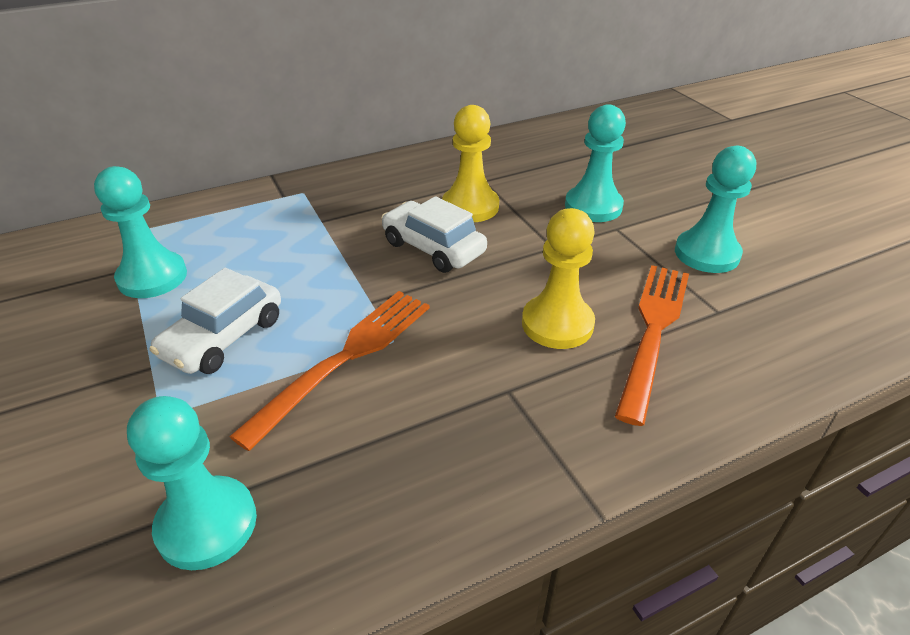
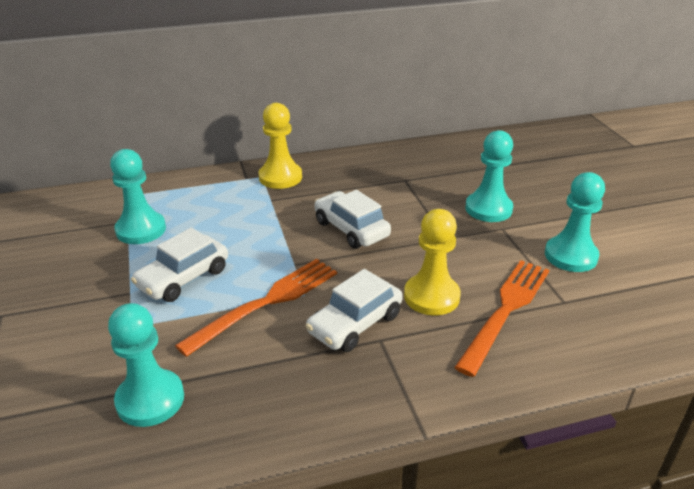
camera: 10 degrees right, 5 degrees down
yellow pawn [442,105,499,222] -> yellow pawn moved to [259,103,302,189]
none -> white car [306,269,403,352]

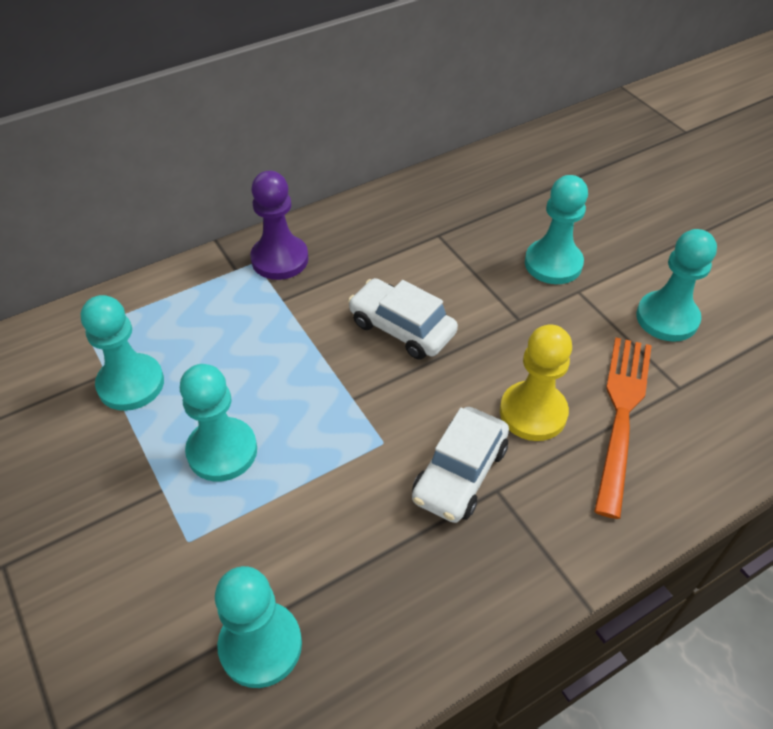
camera: 15 degrees left, 15 degrees up
white car [131,228,228,302] -> turquoise pawn [180,364,257,482]
orange fork [175,259,337,357] -> none
yellow pawn [259,103,302,189] -> purple pawn [250,171,309,280]

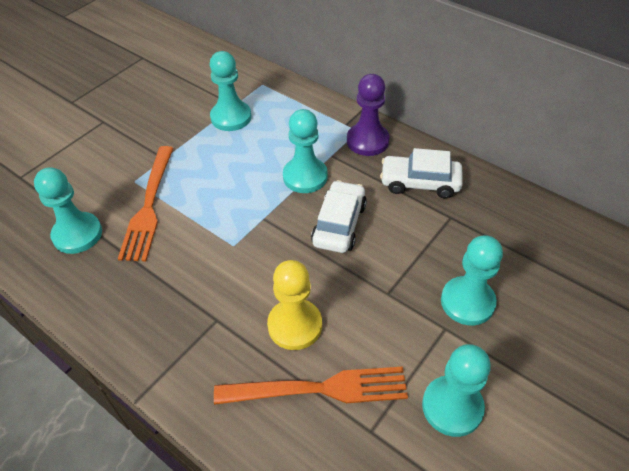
camera: 70 degrees right, 0 degrees up
turquoise pawn [180,364,257,482] -> turquoise pawn moved to [283,109,328,193]
white car [412,407,509,523] -> white car moved to [380,148,463,198]
none -> orange fork [118,146,174,261]

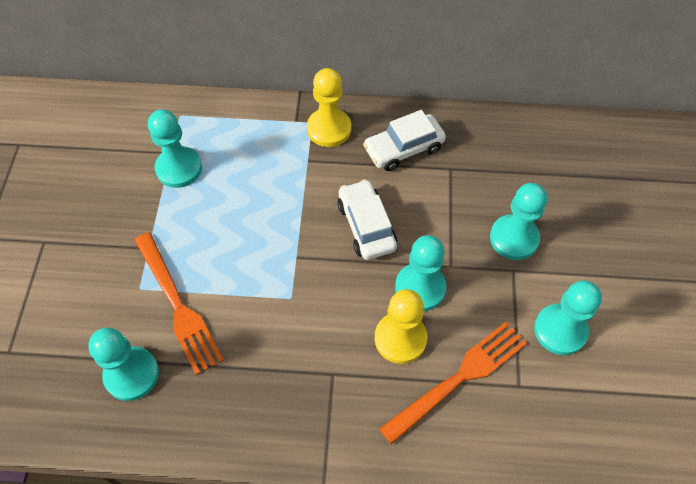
camera: 35 degrees left, 10 degrees up
turquoise pawn [283,109,328,193] -> turquoise pawn moved to [395,235,446,311]
purple pawn [347,74,390,156] -> yellow pawn [307,68,351,147]

